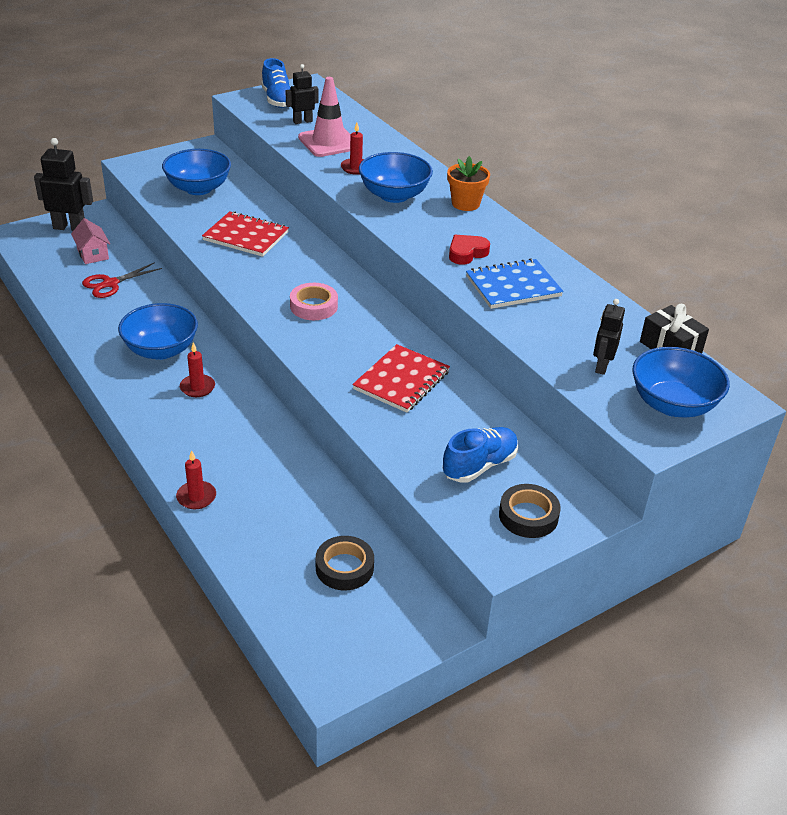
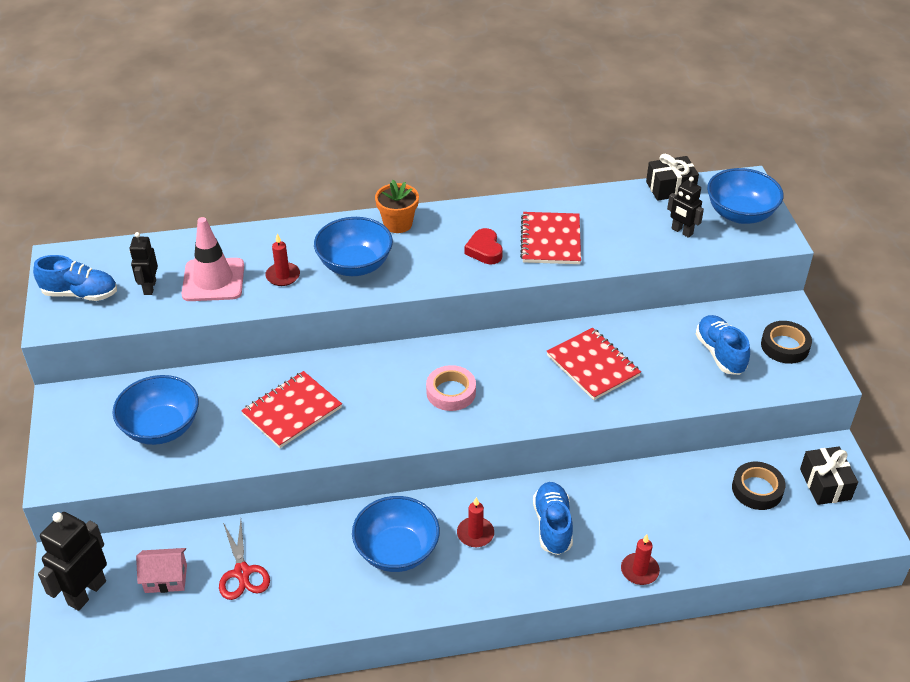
camera: 65 degrees left, 5 degrees up
blue notebook [466,258,564,309] -> red notebook [520,212,581,264]
none -> blue shoe [533,482,573,555]
none -> black gift [800,447,858,505]

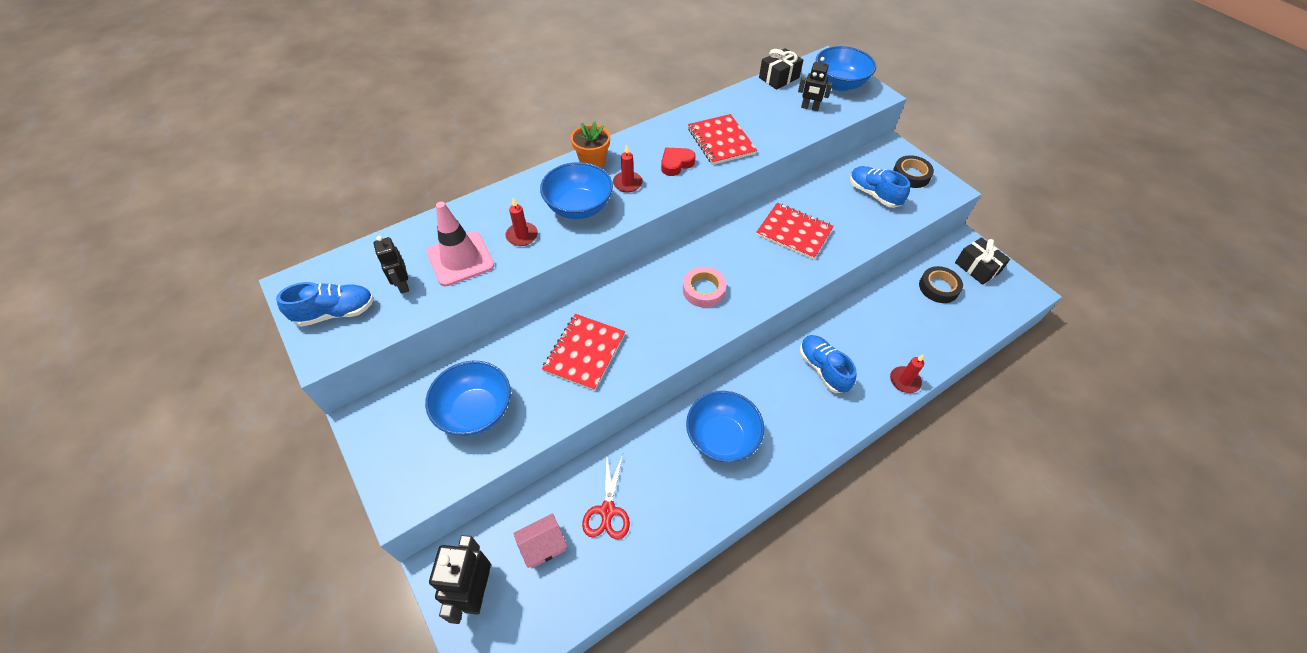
camera: 25 degrees left, 10 degrees up
red scissors [219,520,270,600] -> red scissors turned 45 degrees clockwise [582,455,630,539]
red candle [457,497,494,547] -> red candle moved to [613,144,643,192]
red heart [464,228,503,264] -> red heart turned 90 degrees clockwise [661,148,696,176]

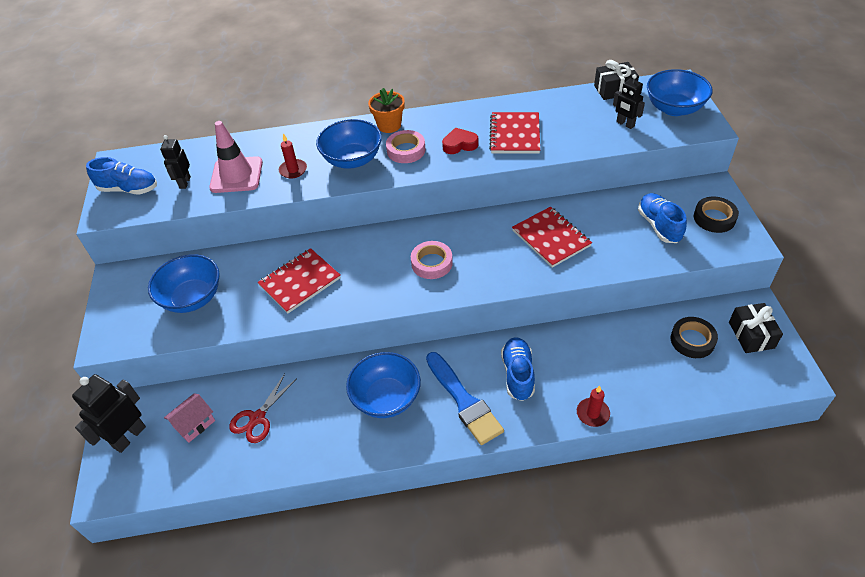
camera: 30 degrees right, 5 degrees down
pink house [514,513,568,569] -> pink house turned 45 degrees counterclockwise [164,393,215,443]
red candle [613,144,643,192] -> pink tape [386,130,426,163]
none -> blue brush [426,352,504,445]

